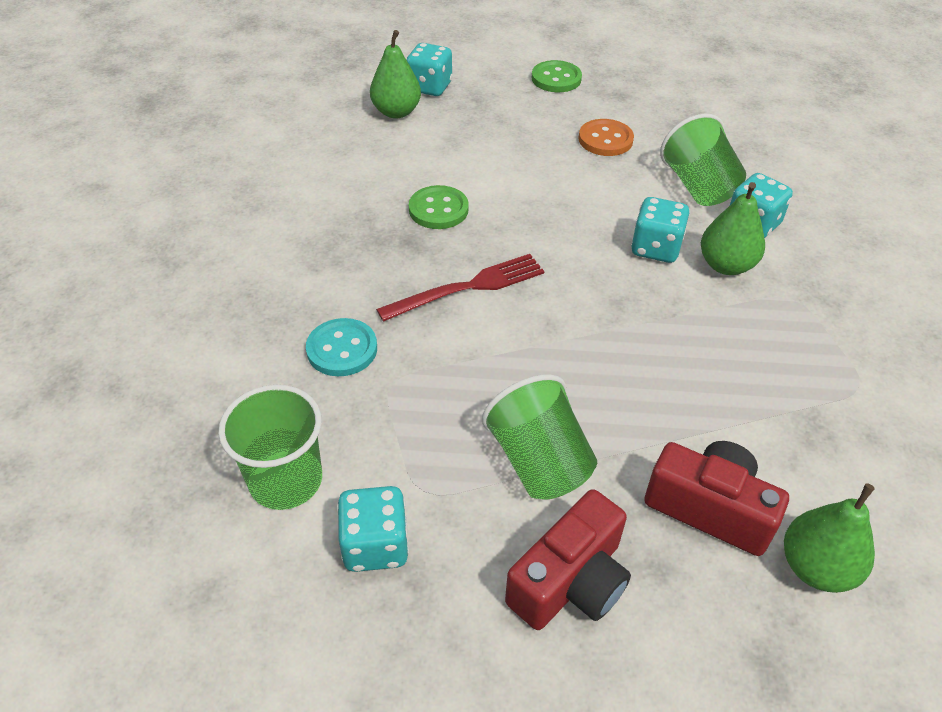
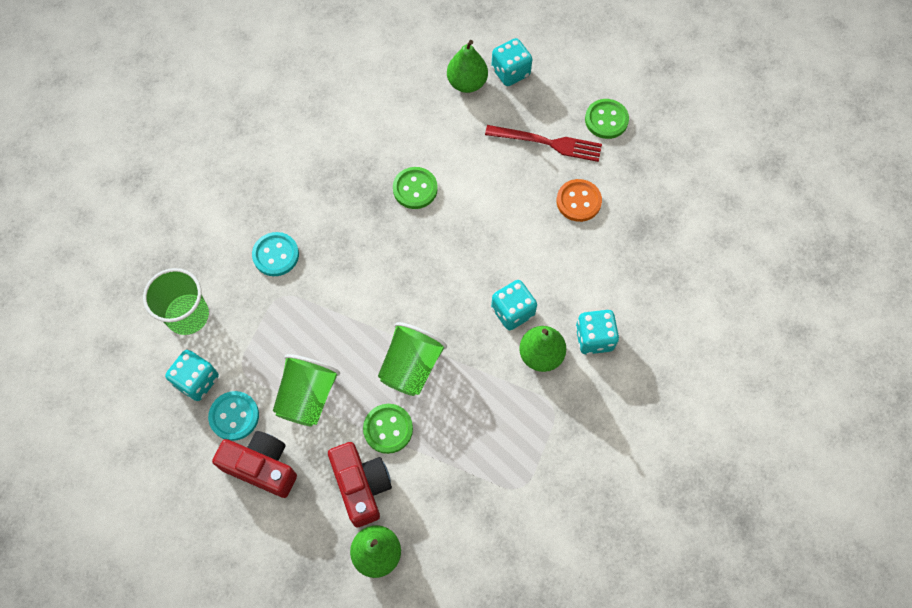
camera: 40 degrees right, 20 degrees up
red fork [376,254,544,322] -> red fork moved to [485,125,602,162]
red camera [505,489,631,630] -> red camera turned 150 degrees counterclockwise [212,431,297,498]
green cup [660,114,746,206] -> green cup moved to [378,322,447,396]
none -> turquoise button [208,391,259,441]
none -> green button [363,404,413,454]

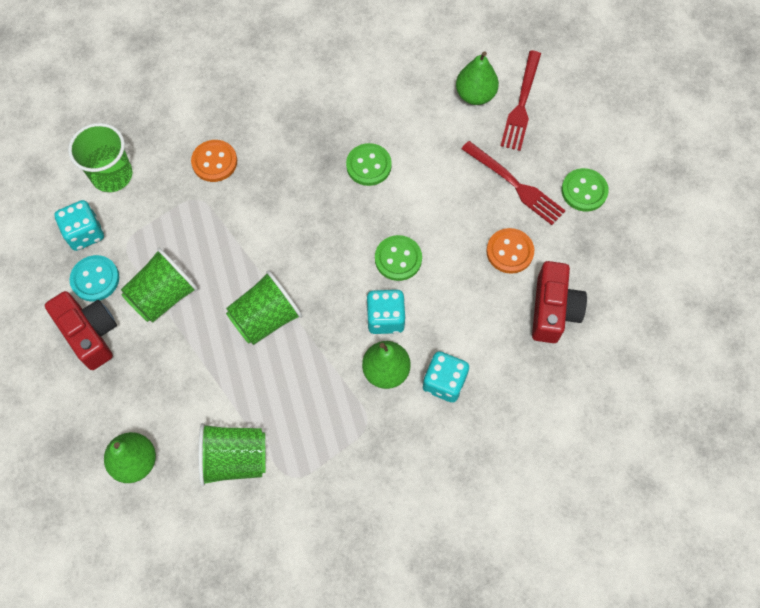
camera: 30 degrees right, 0 degrees up
turquoise button [252,232,299,276] -> orange button [191,140,237,182]
red camera [328,442,392,527] -> red camera moved to [532,261,587,343]
green button [363,404,413,454] -> green button moved to [375,235,422,281]
turquoise dice [491,38,532,86] -> red fork [501,50,541,151]
none -> green cup [198,423,266,486]

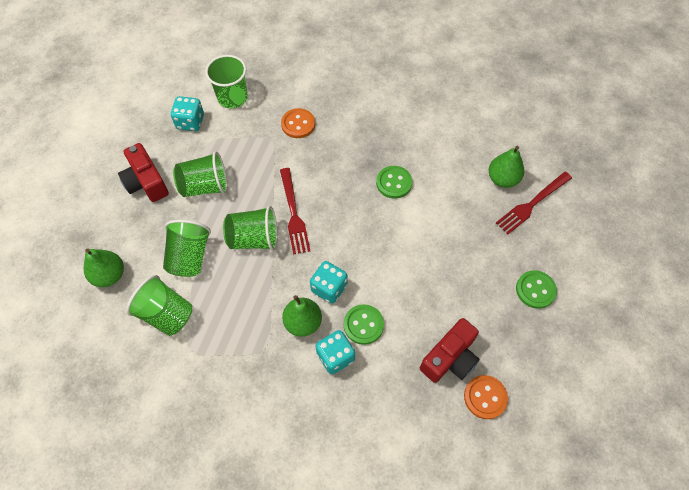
camera: 35 degrees right, 5 degrees down
red camera [45,291,117,370] -> red camera turned 150 degrees clockwise [118,143,169,202]
turquoise button [69,255,119,301] -> none
green button [375,235,422,281] -> green button moved to [344,304,384,345]
red fork [462,141,566,225] -> red fork moved to [280,168,310,255]
orange button [486,228,534,274] -> orange button moved to [464,375,508,419]
none -> green cup [163,220,211,277]

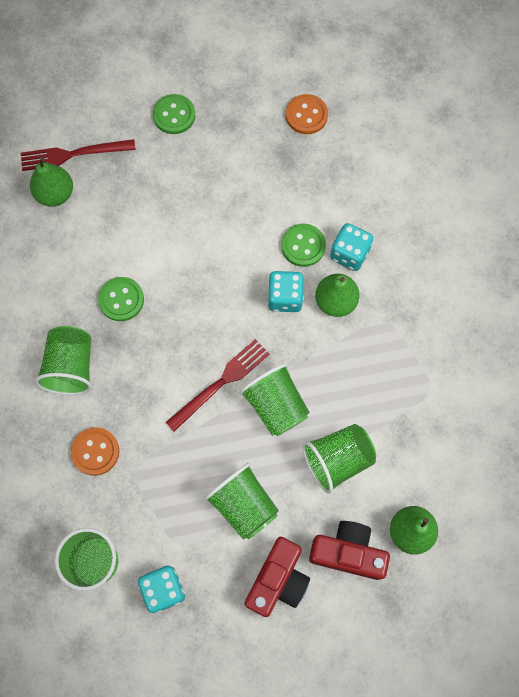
camera: 120 degrees left, 10 degrees up
green cup [126,275,192,336] -> green cup moved to [35,326,92,395]
red camera [420,318,480,383] -> red camera moved to [309,521,390,580]
red fork [496,172,572,234] -> red fork turned 150 degrees clockwise [21,139,136,171]

